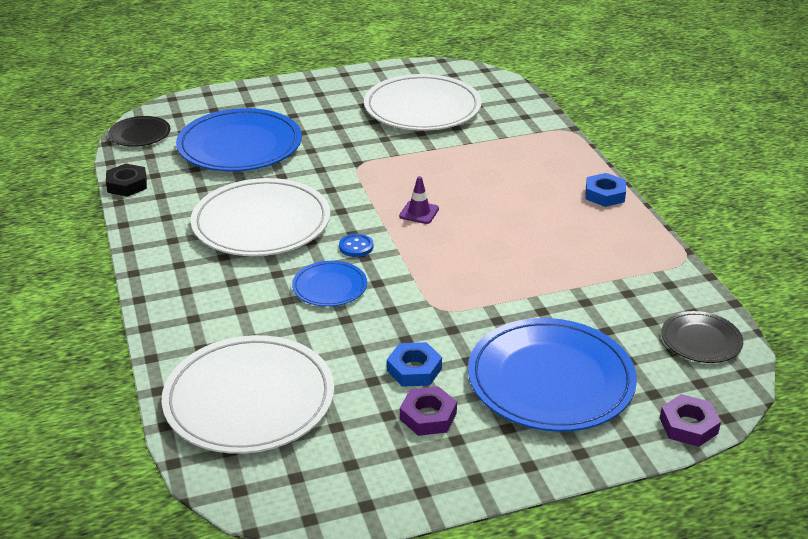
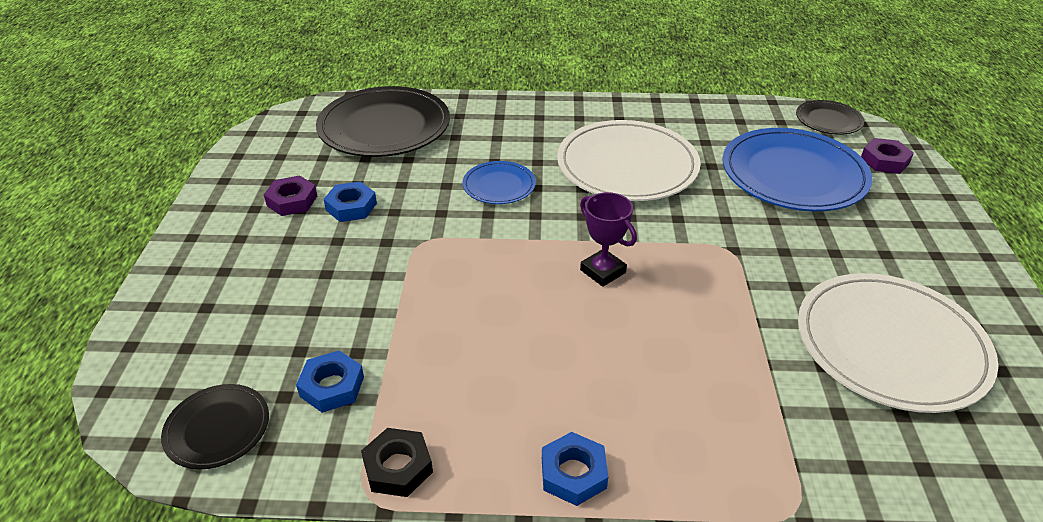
camera: 110 degrees right, 5 degrees up
black nut [106,164,147,197] -> black nut moved to [361,428,433,497]
white plate [162,335,334,454] -> black plate [316,86,450,157]
blue button [339,234,373,257] -> none
purple traffic cone [399,176,439,224] -> purple trophy [580,192,637,287]
blue plate [468,318,637,432] -> none
purple nut [660,394,721,447] -> purple nut moved to [861,138,914,174]
none -> blue nut [296,351,364,413]

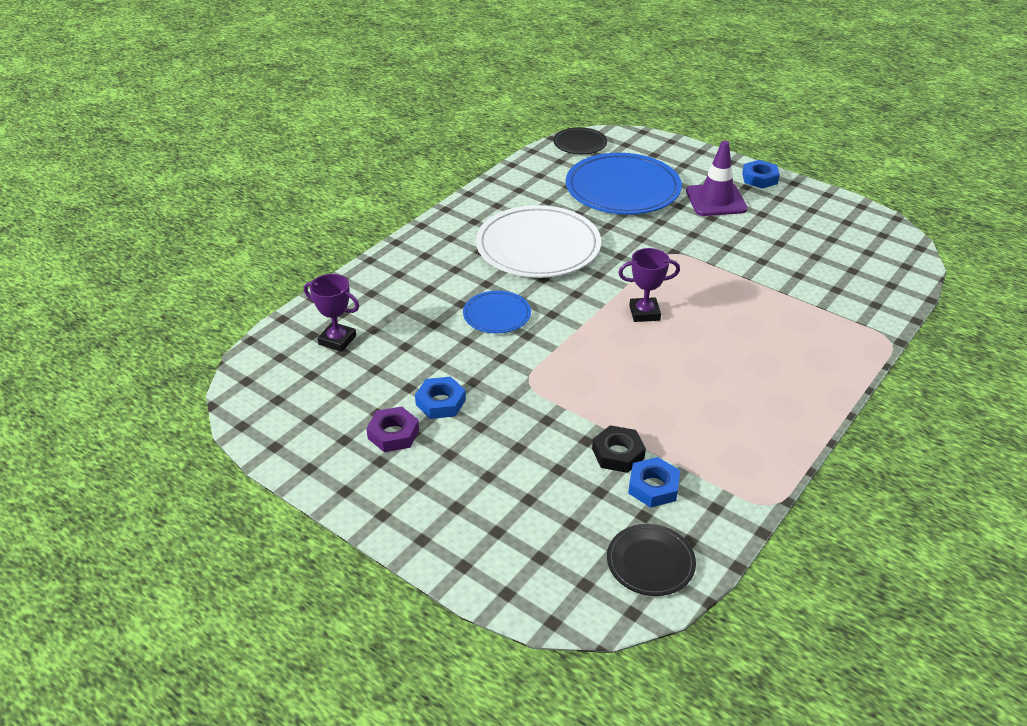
camera: 55 degrees left, 0 degrees up
black plate [316,86,450,157] -> purple trophy [304,274,359,352]
black nut [361,428,433,497] -> black nut moved to [592,425,646,473]
blue nut [542,432,608,506] -> blue nut moved to [742,160,780,189]
white plate [798,273,998,413] -> none
purple nut [861,138,914,174] -> none
none -> purple traffic cone [686,141,748,216]

